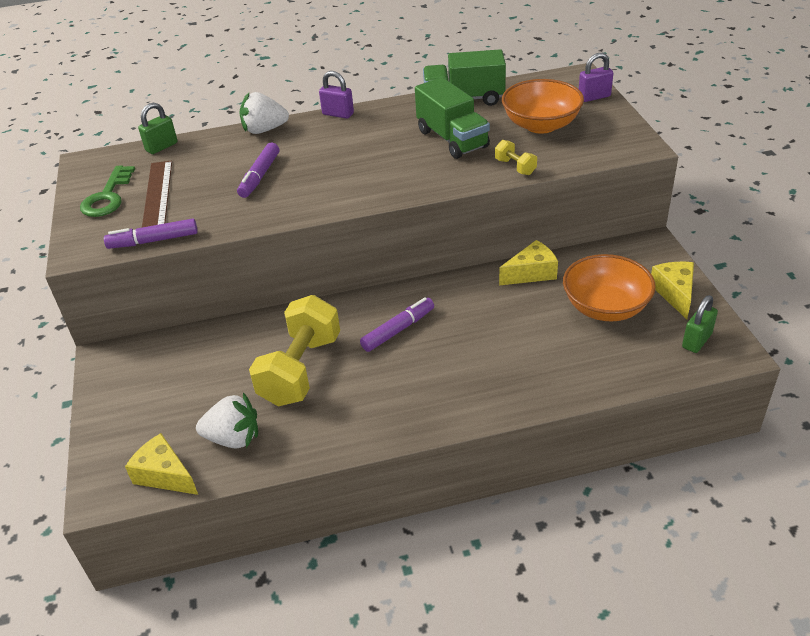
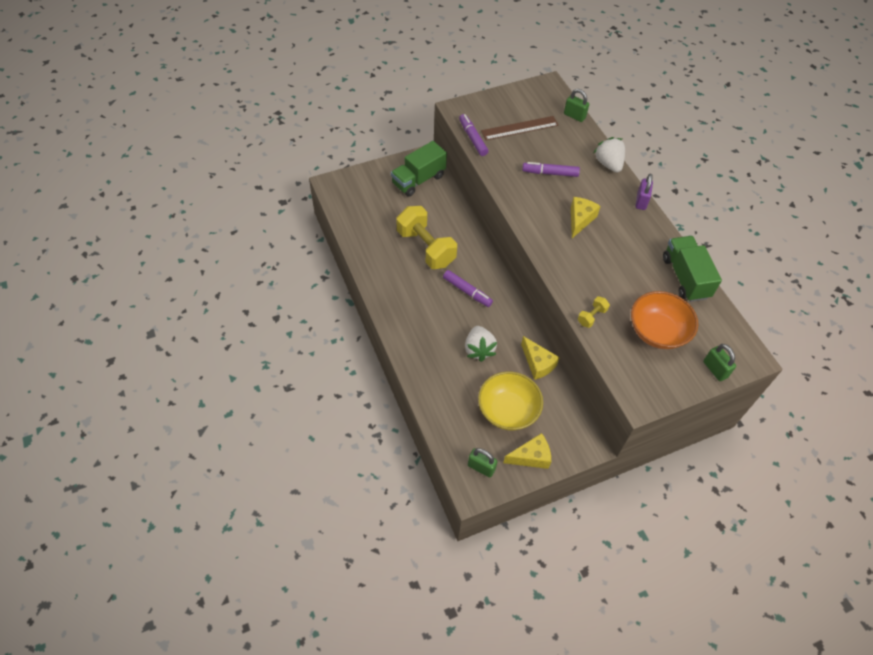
camera: 75 degrees right, 15 degrees up
green key [80,166,135,217] -> none
yellow cheese [125,433,198,495] -> yellow cheese moved to [571,197,600,238]
white strawberry [196,392,258,449] -> white strawberry moved to [465,326,497,362]
yellow dumbbell [249,295,340,406] -> yellow dumbbell turned 45 degrees clockwise [396,206,457,269]
green truck [415,77,490,159] -> green truck moved to [391,141,447,197]
orange bowl [563,254,656,322] -> yellow bowl [478,372,543,430]
purple padlock [579,53,613,102] -> green padlock [703,344,736,381]

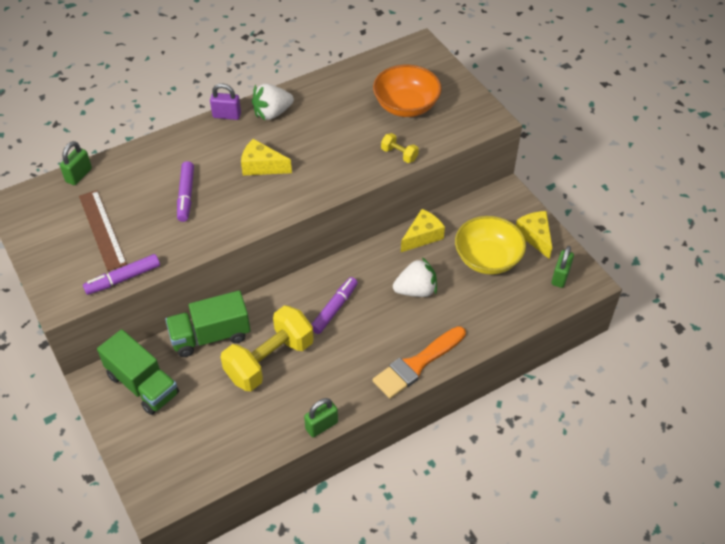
camera: 95 degrees left, 5 degrees down
white strawberry [594,137,625,173] -> white strawberry moved to [252,83,294,120]
green truck [663,236,722,302] -> green truck moved to [165,291,251,357]
green padlock [703,344,736,381] -> green padlock moved to [304,398,338,437]
none -> orange brush [372,326,466,399]

